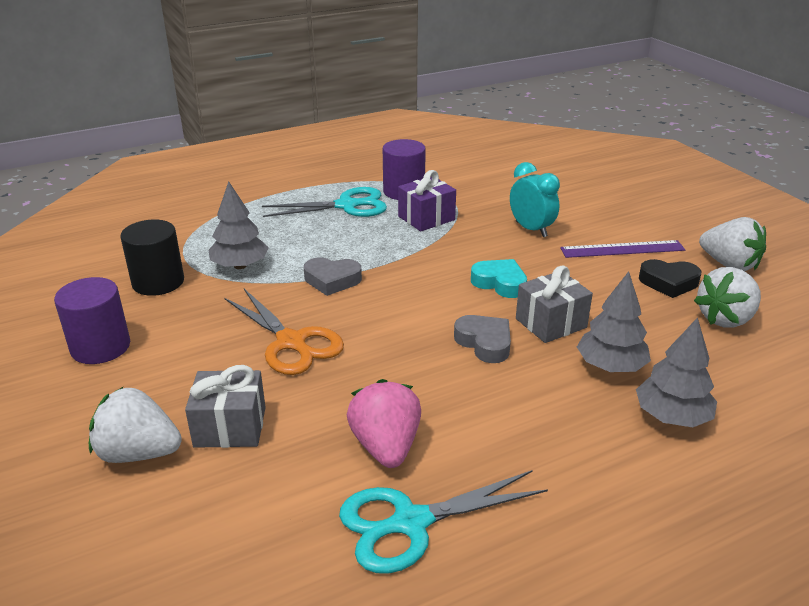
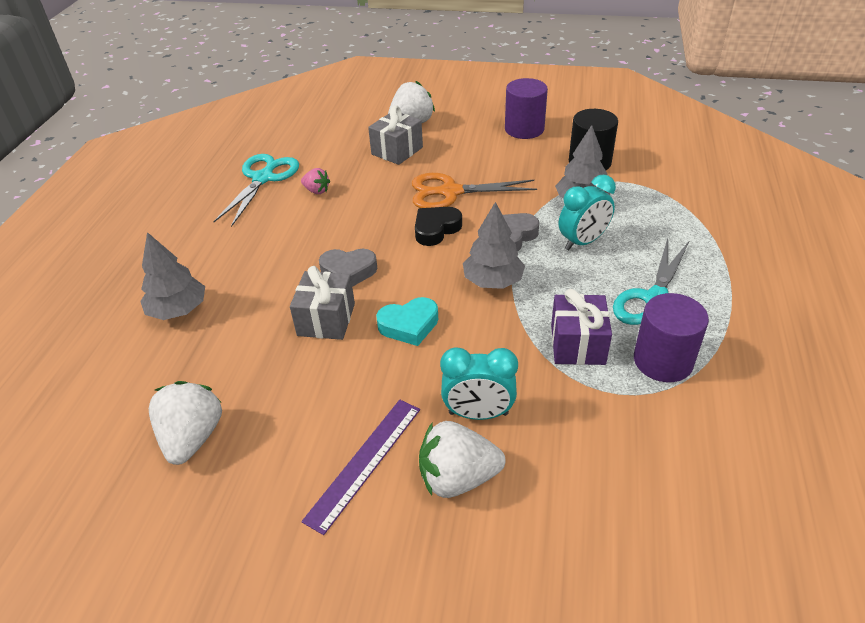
camera: 130 degrees right, 10 degrees up
pink strawberry [347,379,421,468] -> pink strawberry [301,168,330,194], size x0.54
grey tree [577,271,651,372] -> grey tree moved to [463,202,525,289]
black heart [639,259,702,298] -> black heart moved to [415,207,462,246]
white strawberry [699,217,766,271] -> white strawberry moved to [419,421,506,498]
none -> turquoise clock [559,175,616,250]

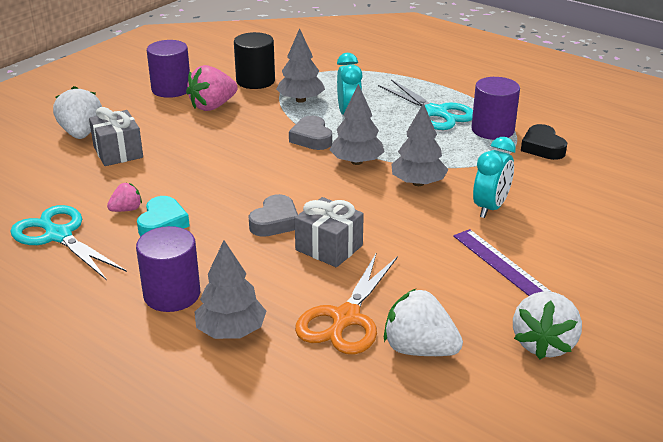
camera: 65 degrees left, 10 degrees down
turquoise heart [376,297,438,346] -> turquoise heart moved to [137,196,190,236]
orange scissors [412,173,537,208] -> orange scissors moved to [295,252,398,354]
black heart [415,207,462,246] -> black heart moved to [521,124,567,160]
white strawberry [419,421,506,498] -> white strawberry moved to [513,291,582,360]
purple gift [551,289,612,365] -> none
none -> purple cylinder [136,226,200,312]
none -> pink strawberry [186,65,238,111]
none -> grey tree [392,103,448,186]

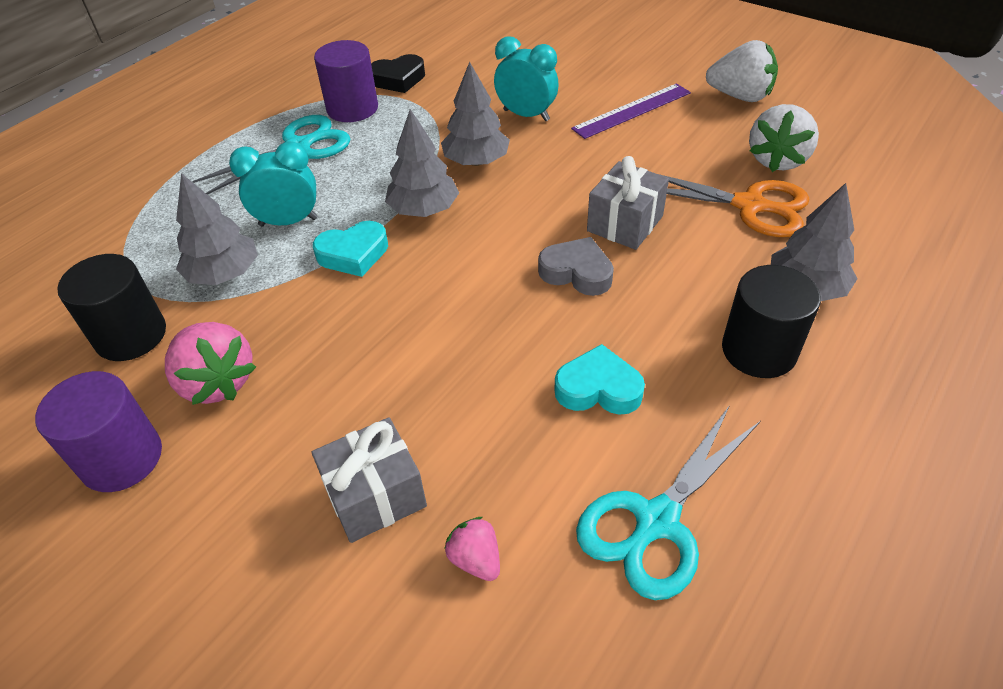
camera: 90 degrees left, 15 degrees up
white strawberry [53,86,102,139] -> none
pink strawberry [107,183,142,212] -> pink strawberry moved to [444,517,500,581]
purple cylinder [136,226,200,312] -> black cylinder [722,265,821,378]
grey heart [289,116,332,150] -> turquoise heart [313,221,388,277]

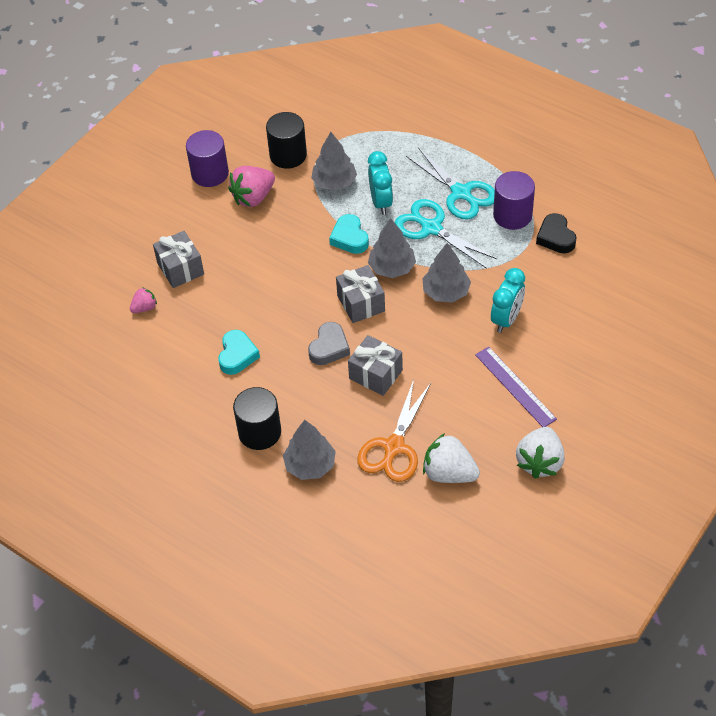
camera: 90 degrees right, 5 degrees up
turquoise scissors [576,405,760,600] -> turquoise scissors moved to [394,199,497,268]
none -> grey gift [336,265,385,323]

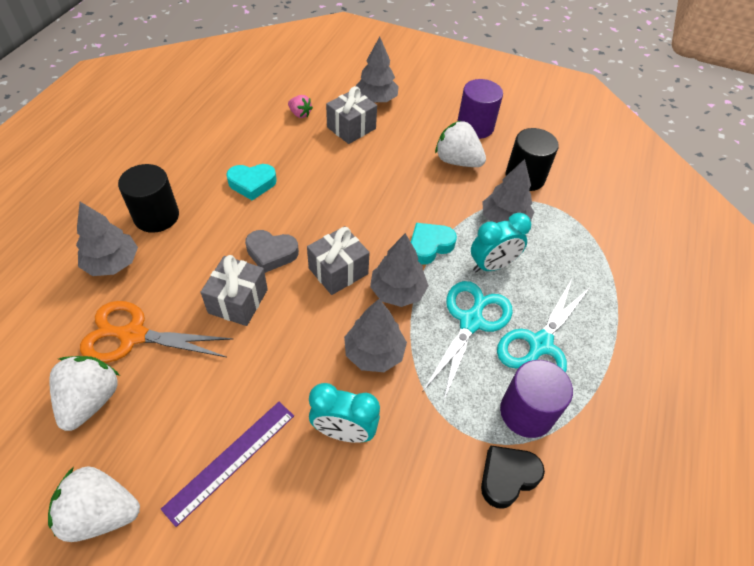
camera: 70 degrees right, 0 degrees up
pink strawberry [228,166,275,207] -> white strawberry [435,121,486,167]
none -> grey tree [356,37,399,103]

